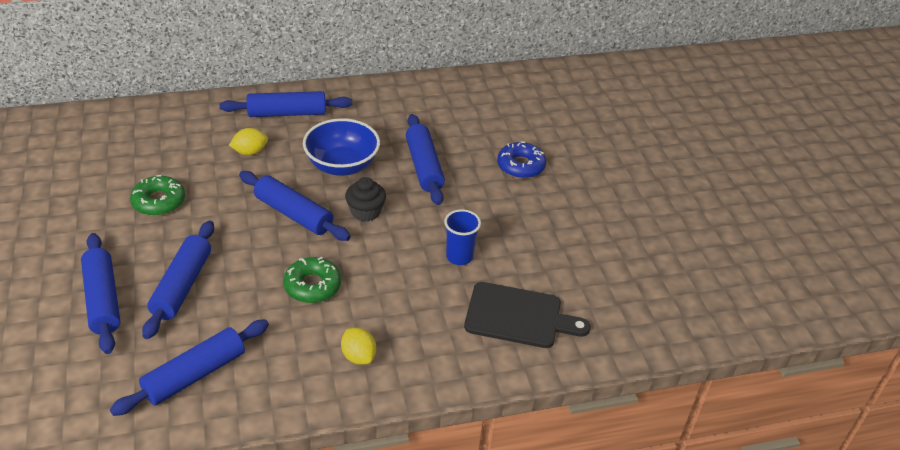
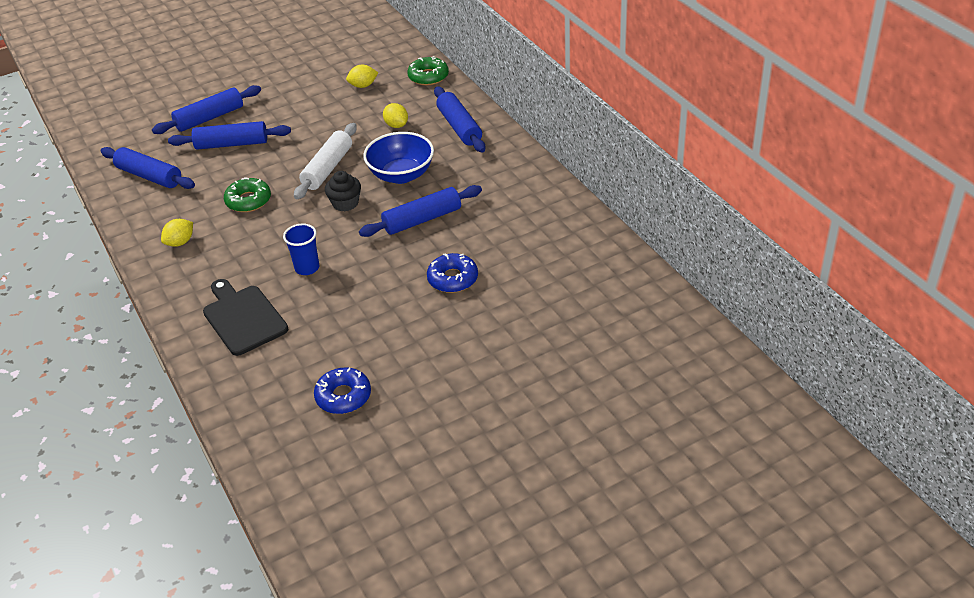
camera: 80 degrees right, 0 degrees up
green donut [130,175,185,216] -> green donut moved to [407,56,449,85]
blue rolling pin [239,171,351,241] -> white rolling pin [294,123,357,199]
black cutting board [464,282,591,348] -> black cutting board turned 150 degrees clockwise [203,279,288,356]
none -> blue donut [314,368,371,414]
none -> yellow lemon [346,65,378,88]

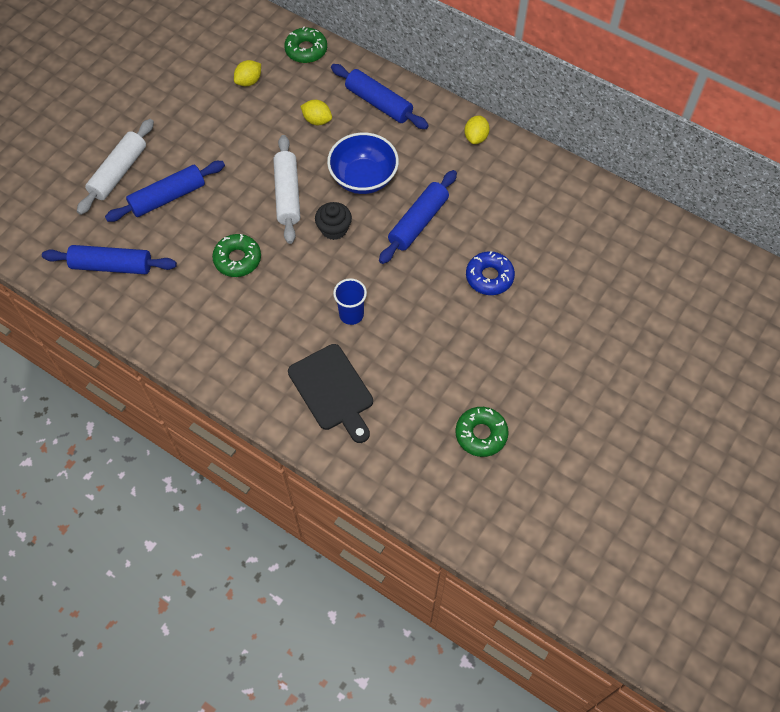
camera: 30 degrees left, 20 degrees up
blue rolling pin [152,85,261,134] -> white rolling pin [77,119,154,215]
yellow lemon [161,219,193,247] -> yellow lemon moved to [464,115,490,144]
black cutting board [203,279,288,356] -> black cutting board turned 150 degrees counterclockwise [288,344,373,443]
blue donut [314,368,371,414] -> green donut [455,407,509,457]

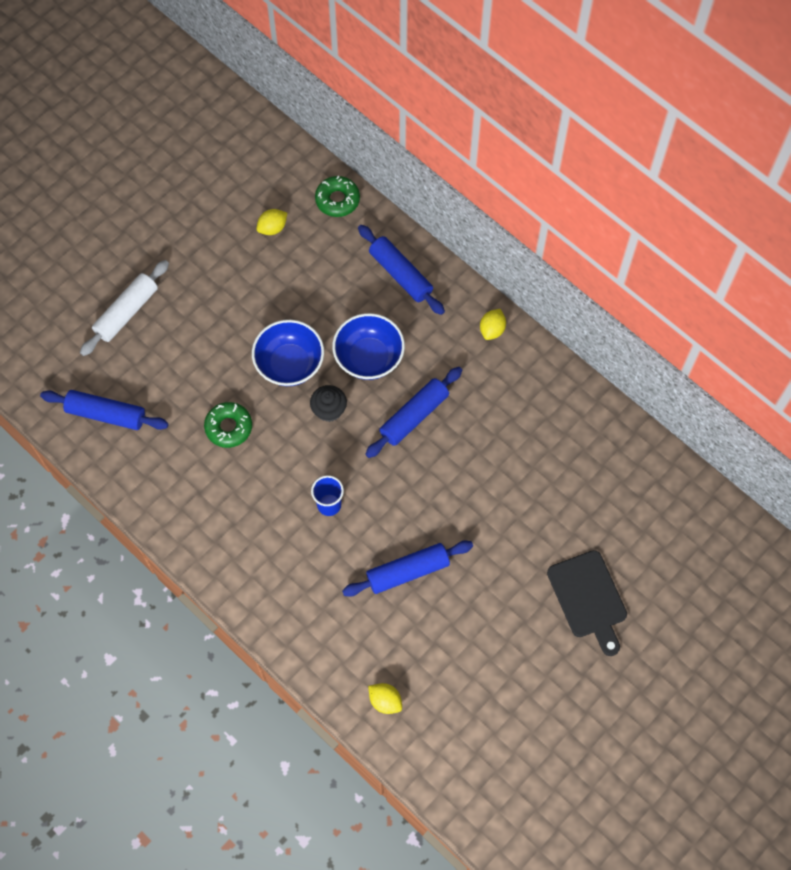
camera: 10 degrees right, 5 degrees up
blue rolling pin [105,161,225,222] -> blue rolling pin moved to [342,541,473,597]
white rolling pin [273,135,300,244] -> blue bowl [252,320,324,386]
black cutting board [288,344,373,443] -> black cutting board moved to [547,550,627,656]
yellow lemon [300,100,332,125] -> yellow lemon moved to [368,683,402,714]
green donut [455,407,509,457] -> none
blue donut [466,251,515,295] -> none

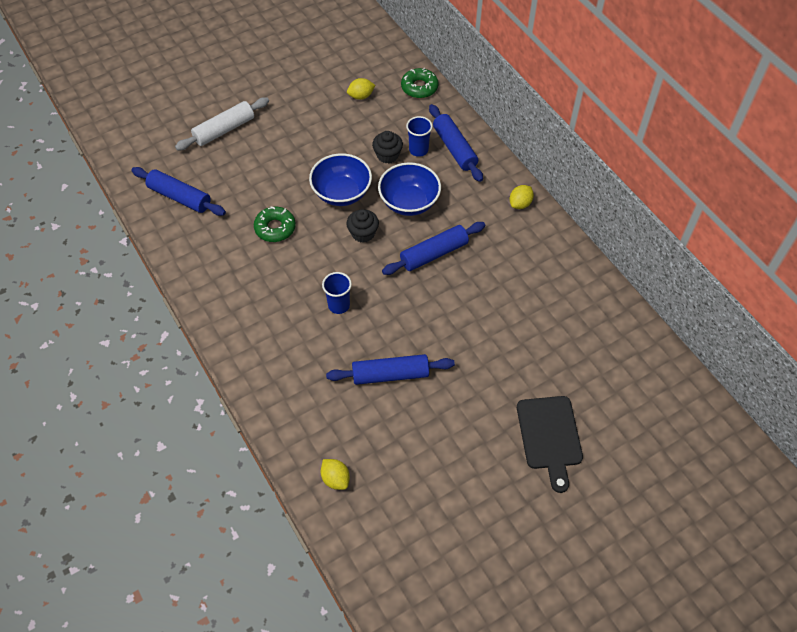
camera: 15 degrees right, 10 degrees down
none -> black cupcake [372,131,403,164]
none -> blue cup [406,116,433,157]

